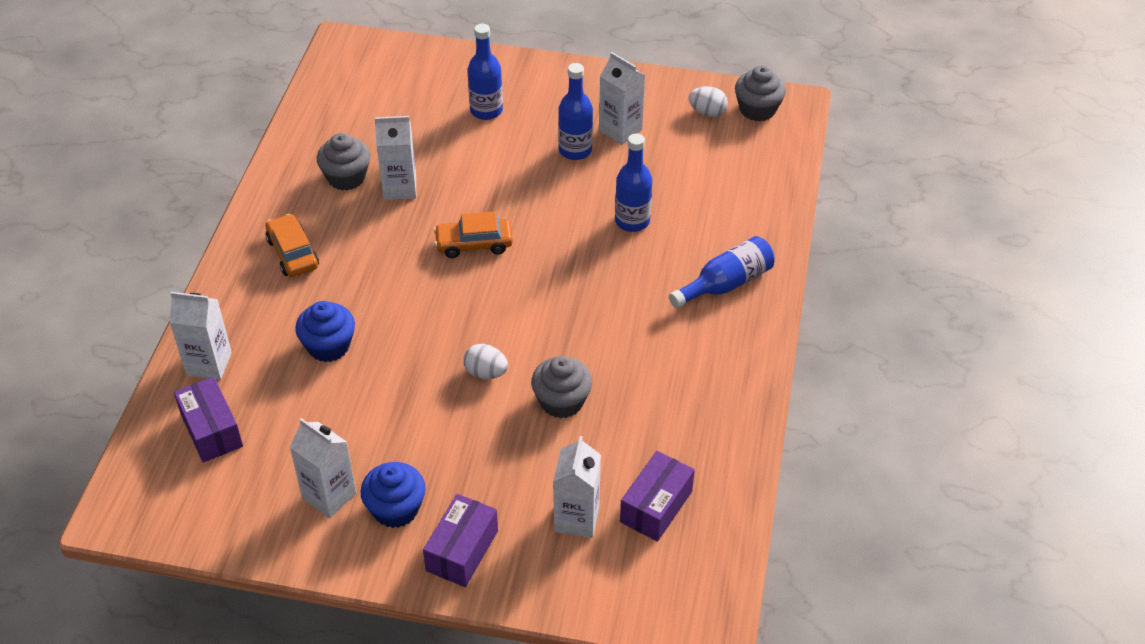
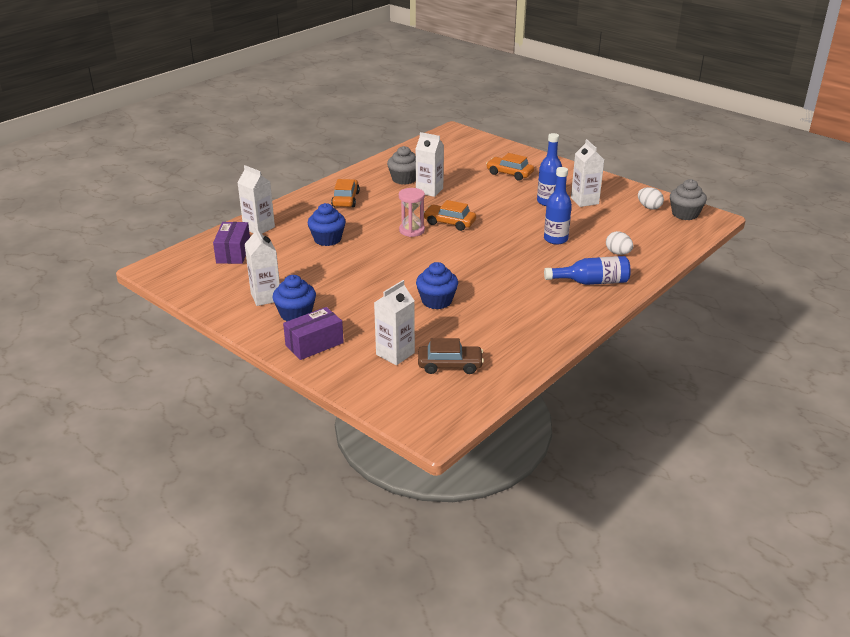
camera: 30 degrees right, 15 degrees down
white egg [463,344,508,379] -> white egg moved to [606,231,633,255]
blue bottle [467,24,503,120] -> orange car [486,153,534,181]
grey cupcake [531,356,592,418] -> blue cupcake [416,262,458,309]
purple box [620,451,695,542] -> brown car [418,338,484,374]
none -> pink hourglass [399,188,425,237]

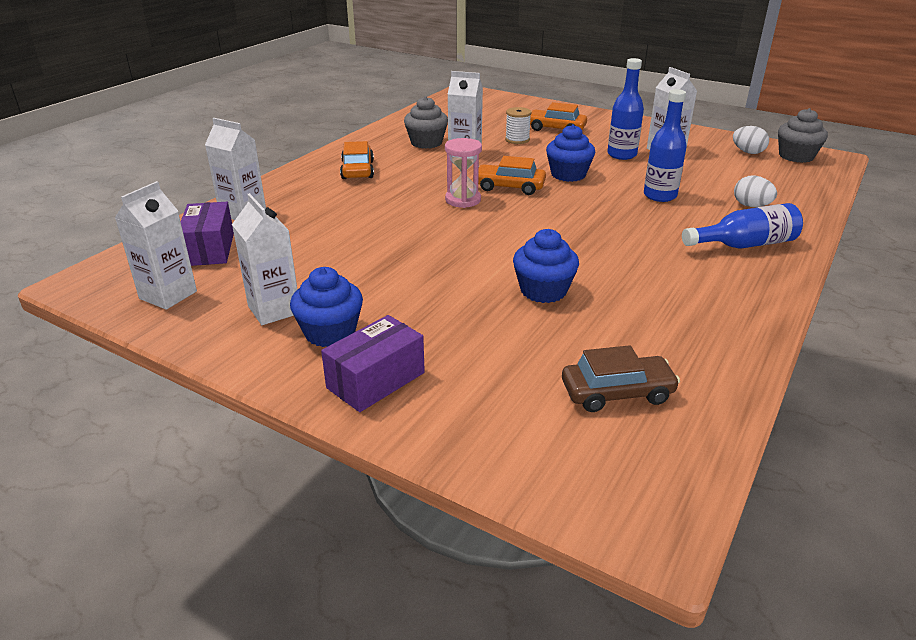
camera: 10 degrees left, 0 degrees up
blue cupcake [308,203,346,246] -> blue cupcake moved to [546,124,595,182]
white carton [374,280,415,365] -> white carton moved to [115,181,197,310]
none -> white spool [505,107,532,144]

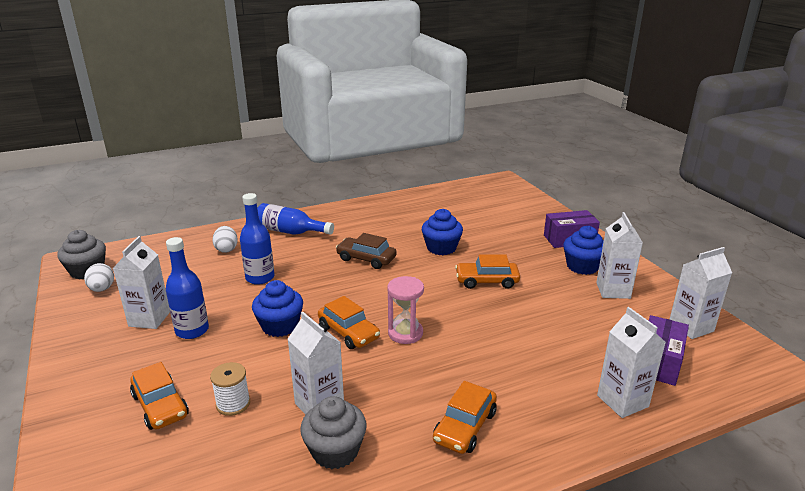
camera: 145 degrees left, 5 degrees down
brown car [562,345,680,412] -> brown car moved to [336,233,397,269]
none -> orange car [455,255,520,289]

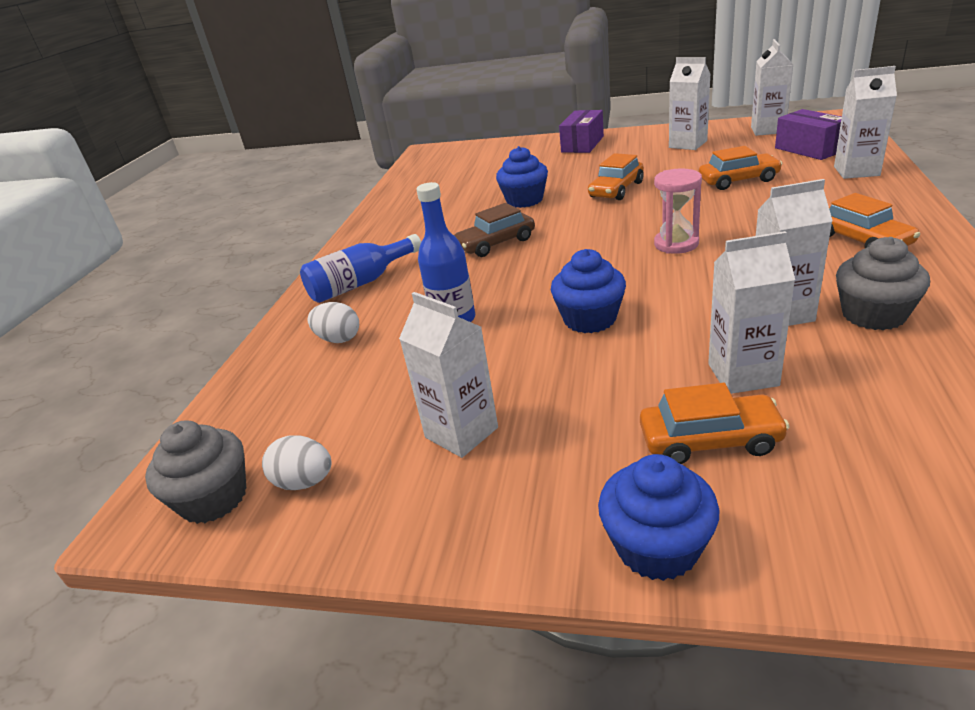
camera: 50 degrees left, 5 degrees up
blue bottle [166,237,209,339] -> none
white spool [210,362,250,416] -> white carton [708,231,795,394]
orange car [318,296,380,349] -> orange car moved to [699,146,783,190]
blue cupcake [563,226,604,275] -> blue cupcake moved to [598,454,719,581]

